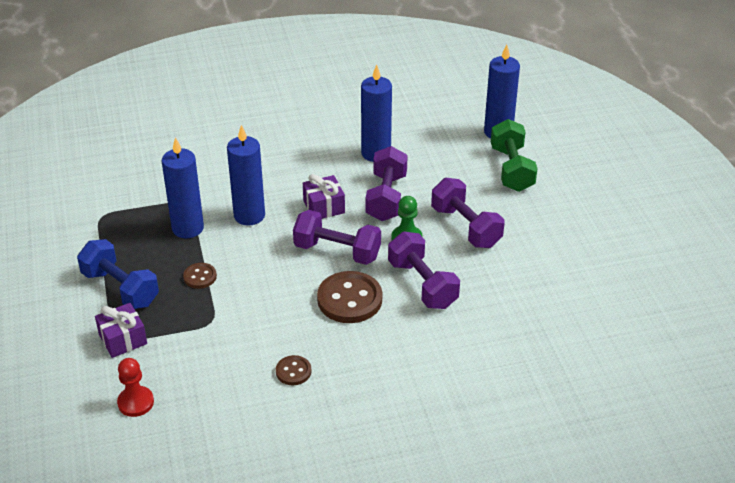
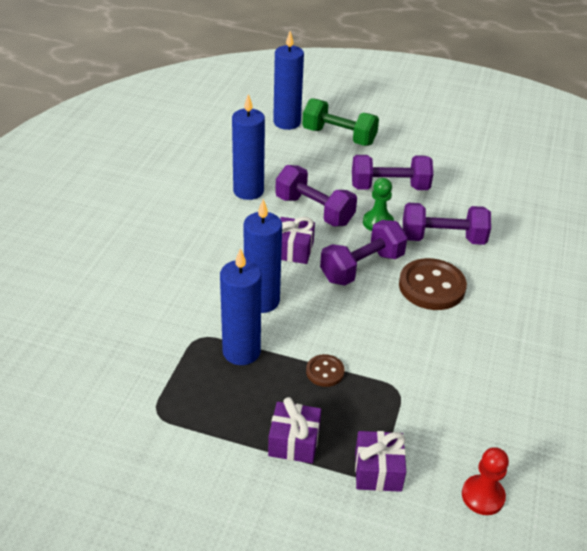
camera: 60 degrees left, 0 degrees up
blue dumbbell [77,239,159,309] -> purple gift [268,397,321,463]
brown button [276,355,311,385] -> none

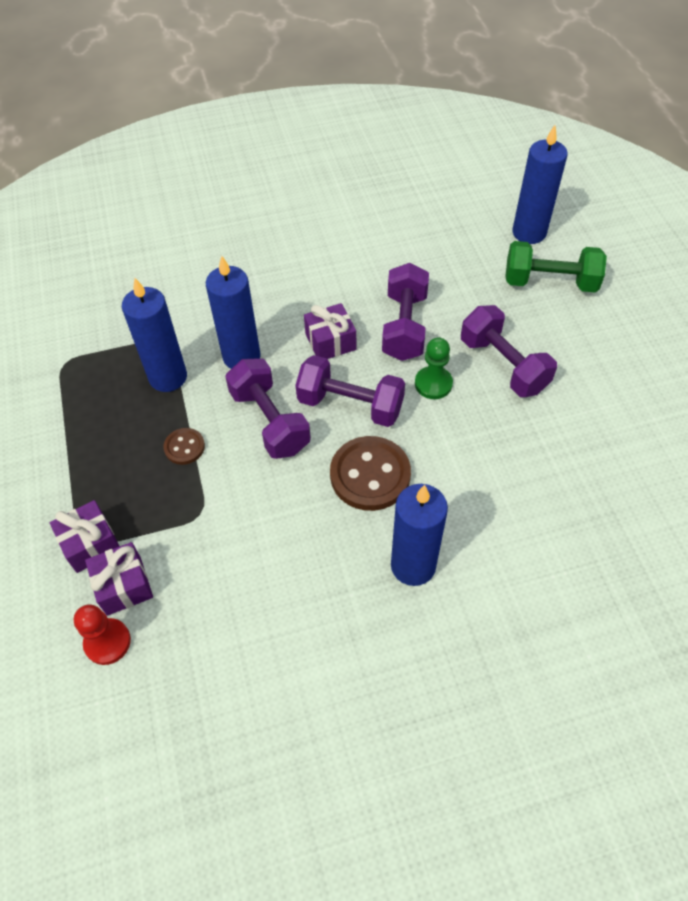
camera: 60 degrees right, 15 degrees up
blue candle [232,94,265,200] -> blue candle moved to [391,484,448,586]
purple gift [268,397,321,463] -> purple gift moved to [85,542,153,616]
green dumbbell [302,98,379,146] -> green dumbbell turned 75 degrees counterclockwise [505,241,607,292]
purple dumbbell [403,203,491,245] -> purple dumbbell moved to [225,358,311,459]

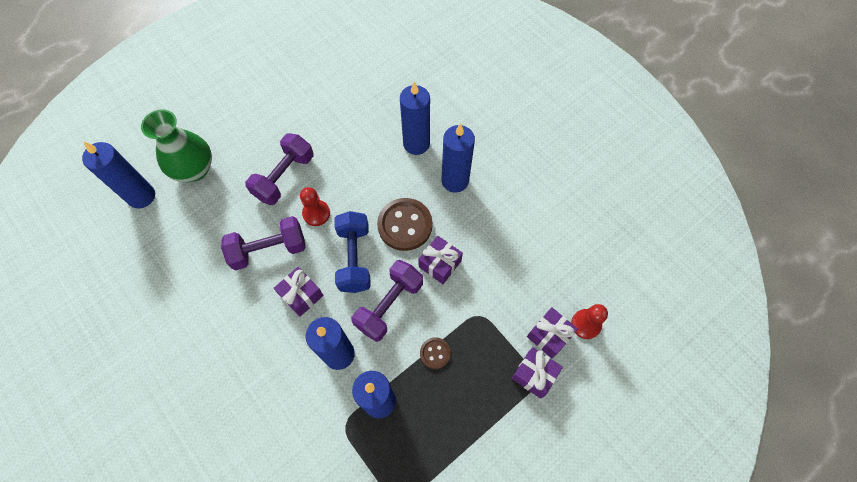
camera: 115 degrees left, 10 degrees up
purple dumbbell [295,355,405,427] -> blue dumbbell [334,211,371,293]
green pawn [415,337,453,399] -> red pawn [300,187,330,226]
green dumbbell [505,241,607,292] -> green vase [141,109,212,182]
none -> blue candle [400,82,430,155]
none -> purple gift [418,236,463,284]

